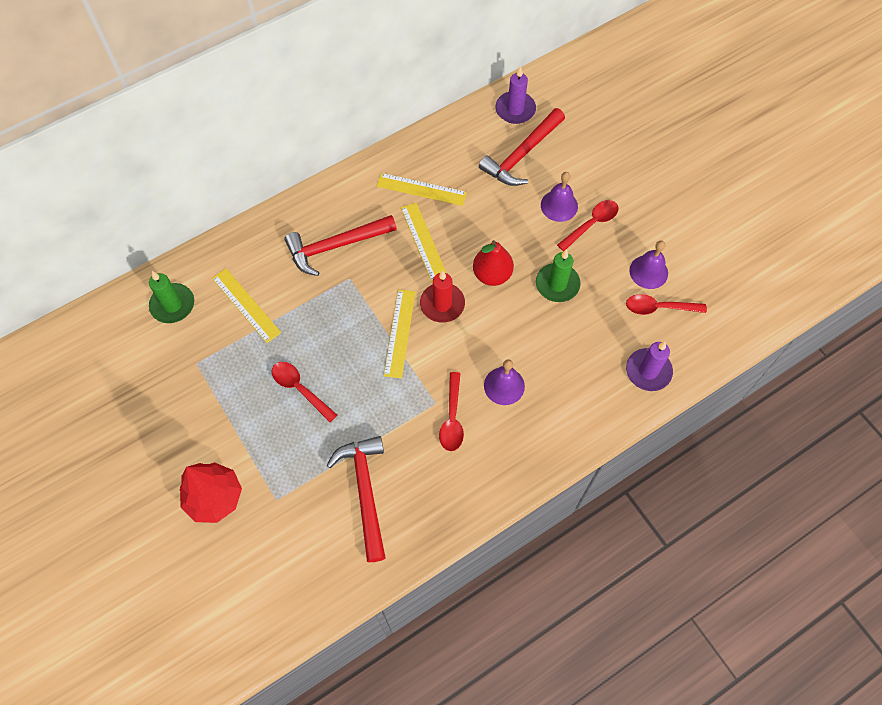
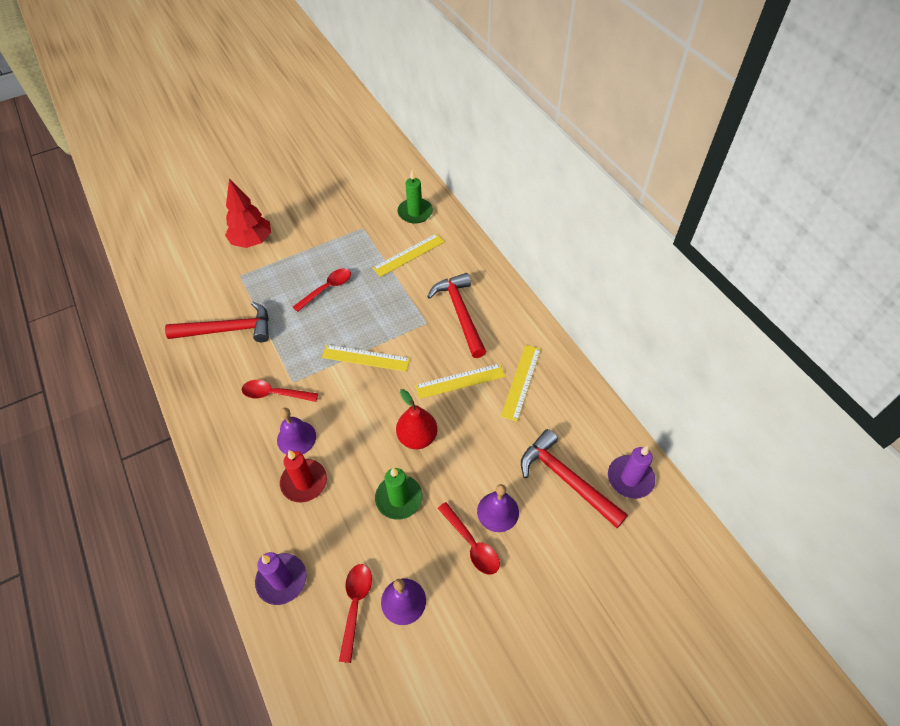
camera: 95 degrees right, 10 degrees down
red candle [420,270,465,323] -> red candle moved to [280,450,327,503]

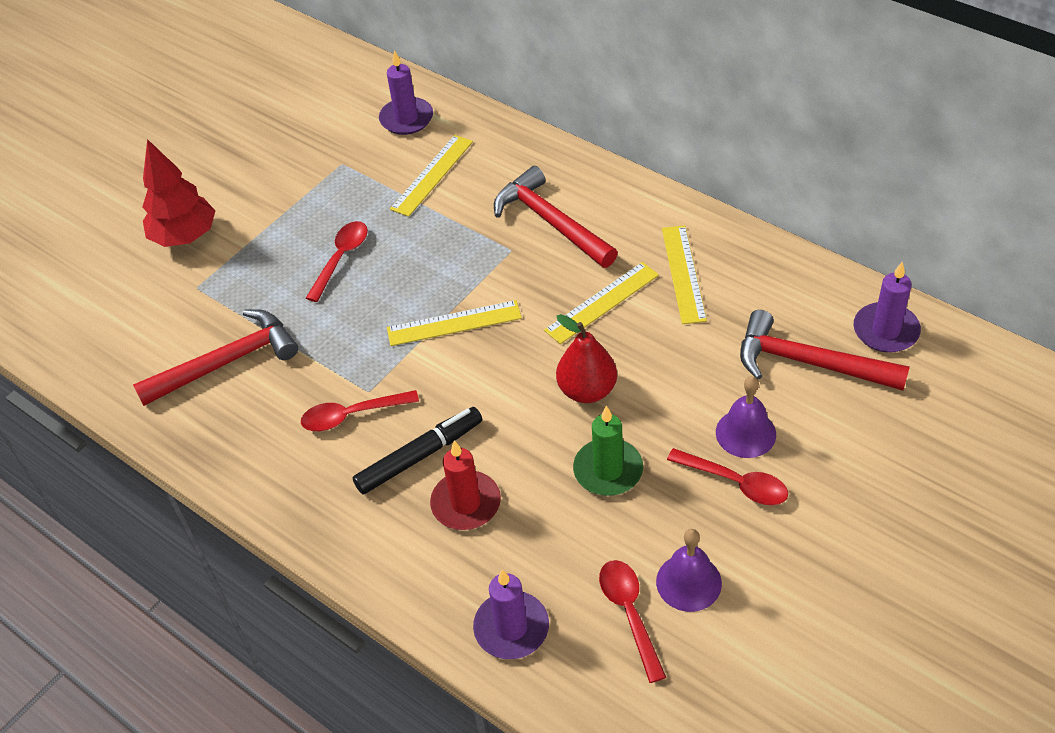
camera: 20 degrees left, 5 degrees down
purple bell [277,408,316,455] -> black marker [353,407,482,494]
green candle [397,170,433,224] -> purple candle [379,50,433,135]

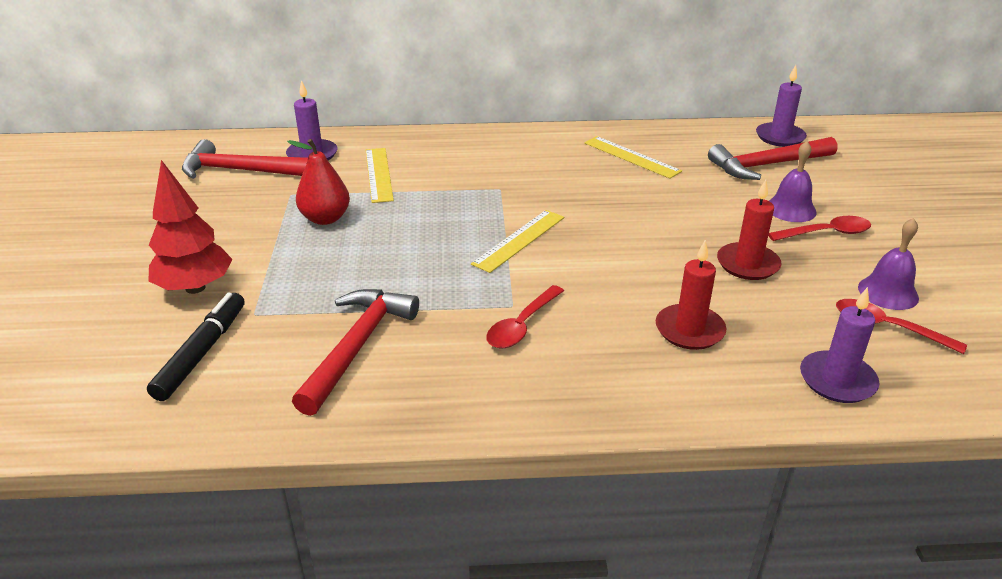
camera: 45 degrees left, 15 degrees down
red spoon [306,221,368,302] -> none
black marker [353,407,482,494] -> black marker moved to [147,292,245,401]
red hammer [494,166,618,268] -> red hammer moved to [182,139,308,179]
yellow ruler [544,262,659,344] -> none
red pear [556,314,617,403] -> red pear moved to [287,139,350,225]
green candle [573,406,643,496] -> red candle [717,180,782,280]

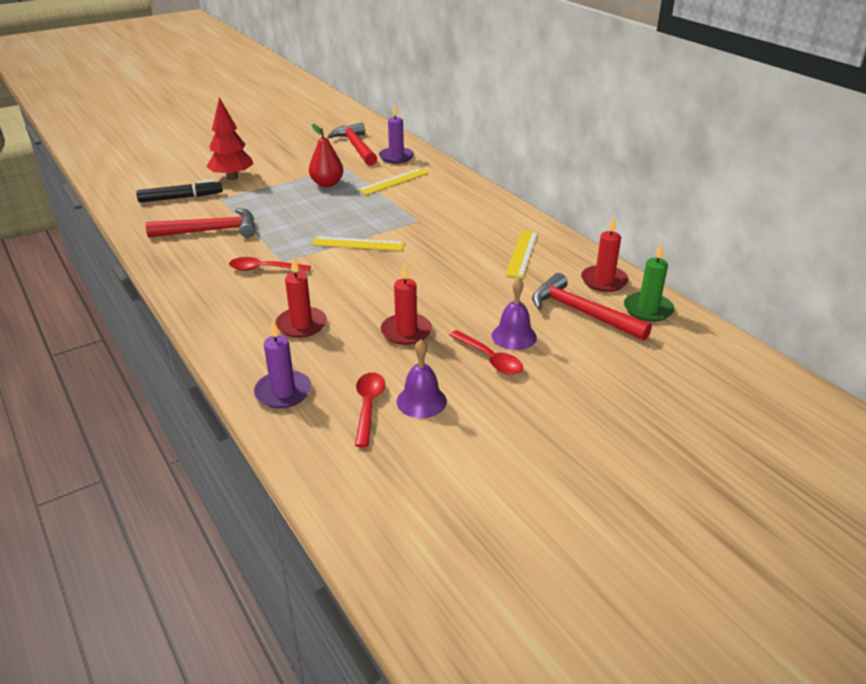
camera: 60 degrees right, 0 degrees up
purple candle [756,65,807,147] -> green candle [624,243,674,322]
none -> red candle [581,217,629,292]

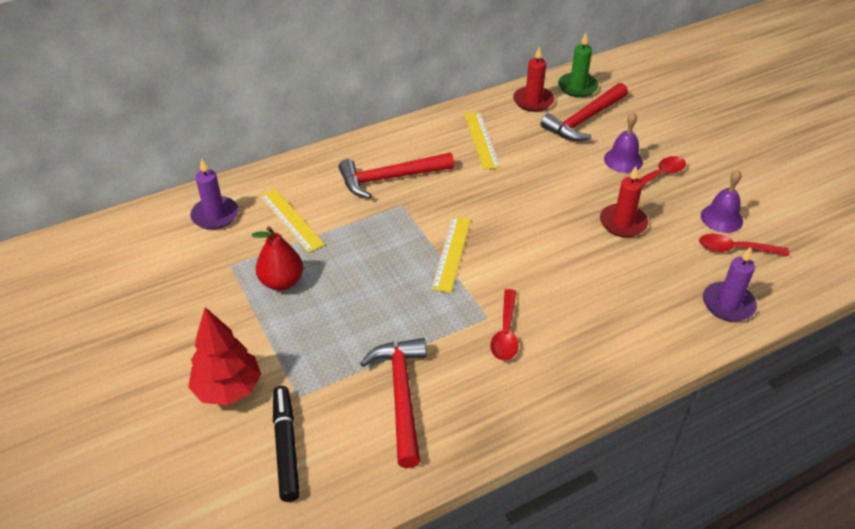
camera: 85 degrees left, 10 degrees up
red candle [275,257,327,338] -> none
red hammer [327,123,377,166] -> red hammer moved to [339,153,454,198]
yellow ruler [505,230,538,278] -> yellow ruler turned 60 degrees clockwise [464,112,501,170]

